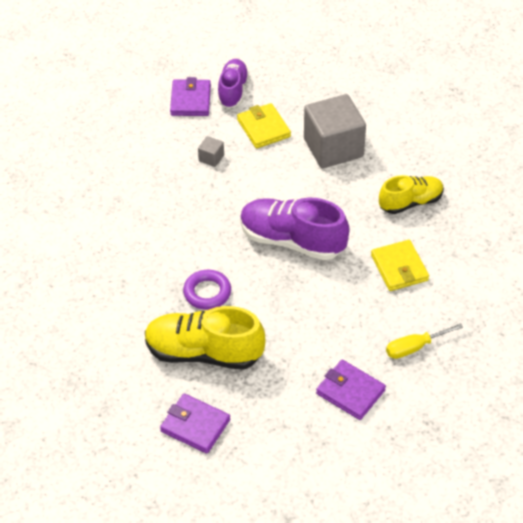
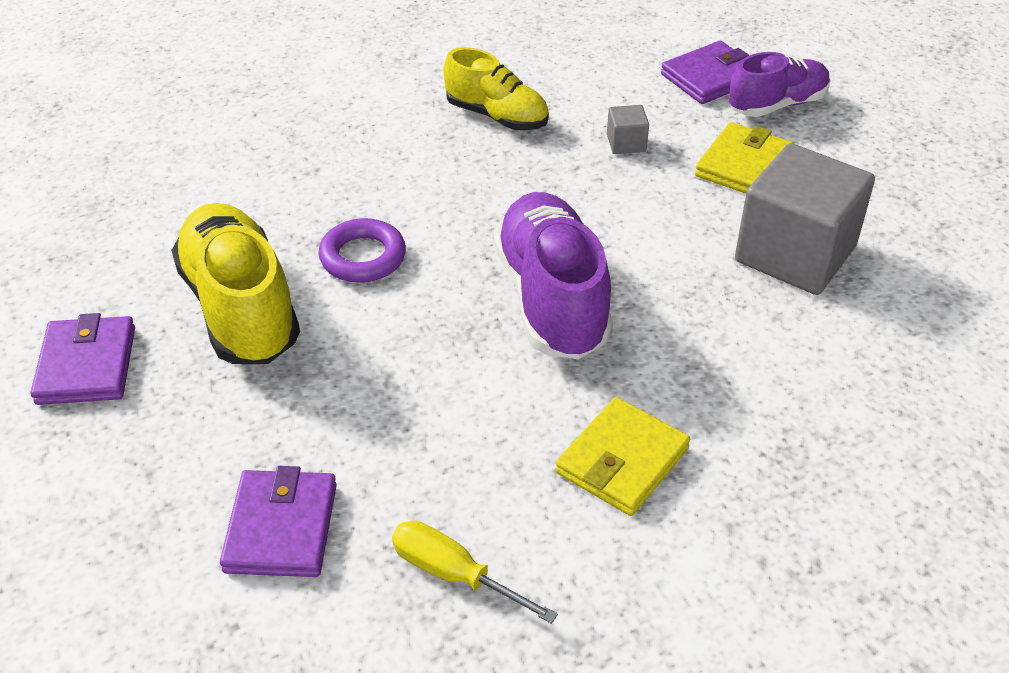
camera: 55 degrees right, 5 degrees down
yellow shoe [379,175,444,214] -> yellow shoe moved to [444,47,549,130]

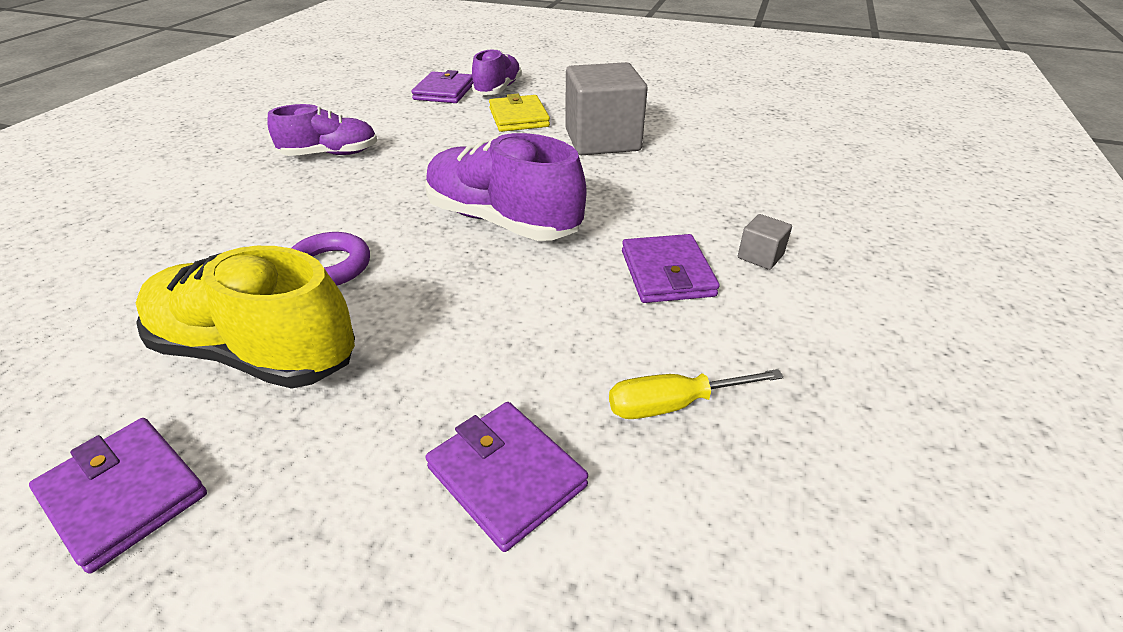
camera: 45 degrees left, 5 degrees down
yellow shoe [444,47,549,130] -> purple shoe [267,104,377,156]
yellow wallet [555,397,690,516] -> purple wallet [622,234,720,303]
grey cube [607,105,649,154] -> grey cube moved to [738,214,792,270]

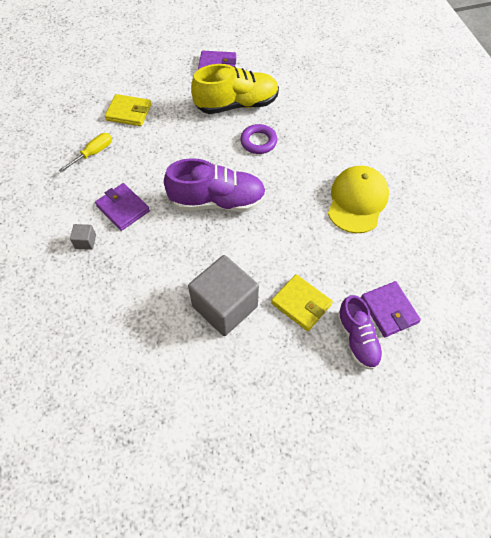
camera: 145 degrees right, 20 degrees up
purple shoe [267,104,377,156] -> yellow cap [328,166,389,233]
purple wallet [425,402,588,552] -> yellow wallet [105,94,151,126]

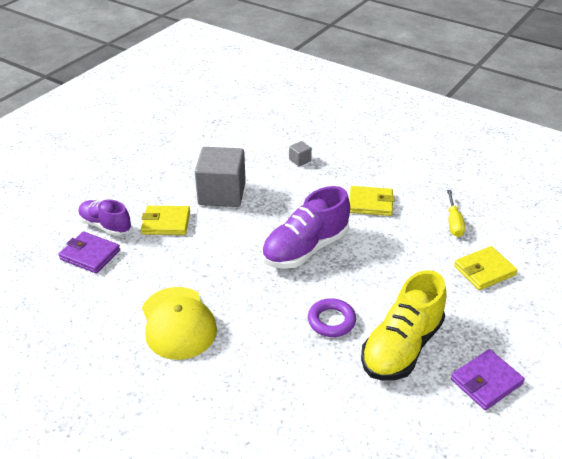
camera: 140 degrees right, 20 degrees down
grey cube [70,224,96,250] -> grey cube moved to [289,141,312,166]
purple wallet [95,183,150,231] -> yellow wallet [349,186,394,216]

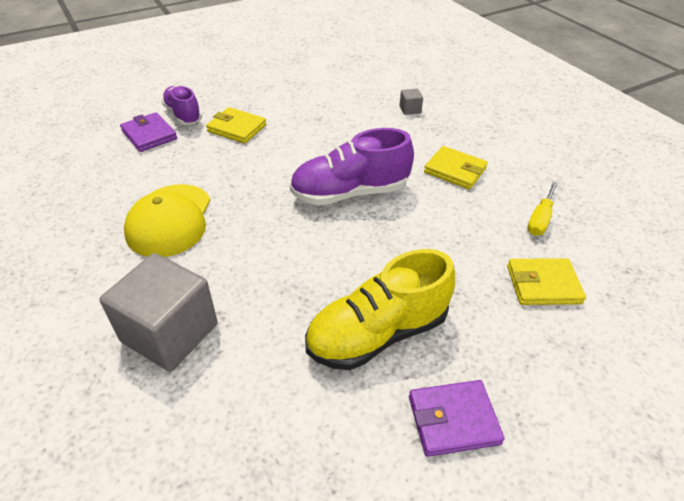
camera: 25 degrees right, 5 degrees up
grey cube [195,147,246,207] -> grey cube moved to [100,253,217,372]
purple ring [308,298,356,337] -> none

